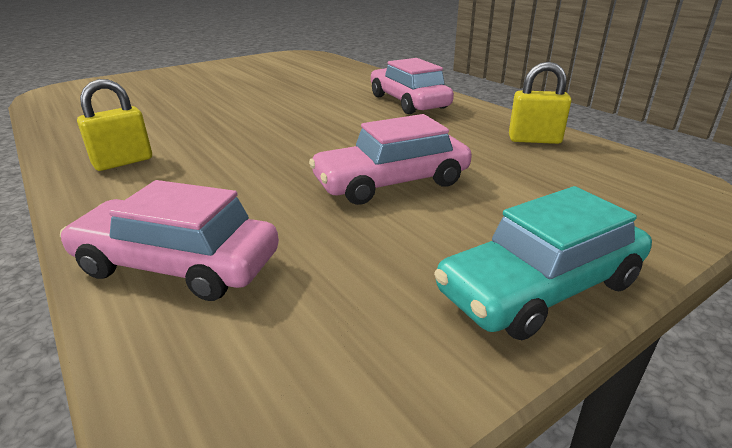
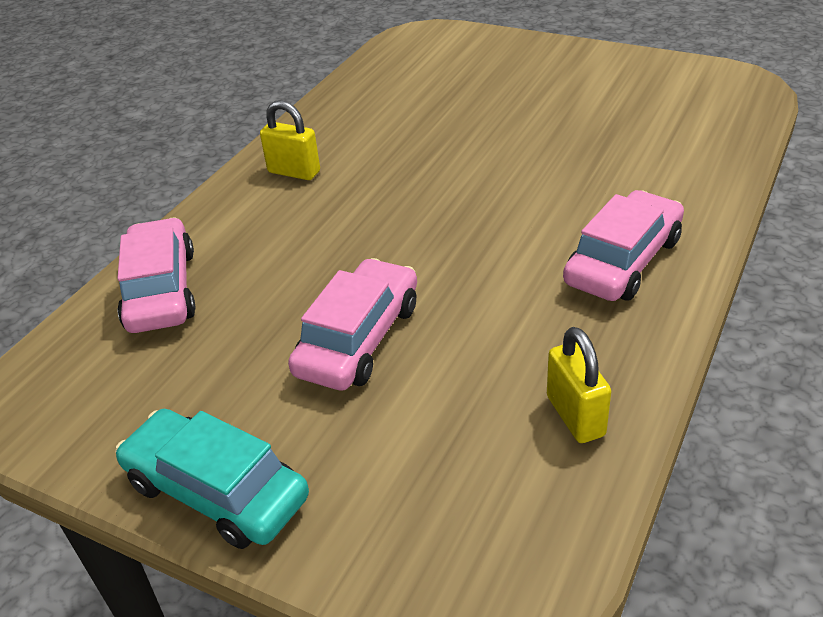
camera: 65 degrees right, 10 degrees up
pink car [309,114,472,205] -> pink car turned 75 degrees clockwise [288,258,417,391]

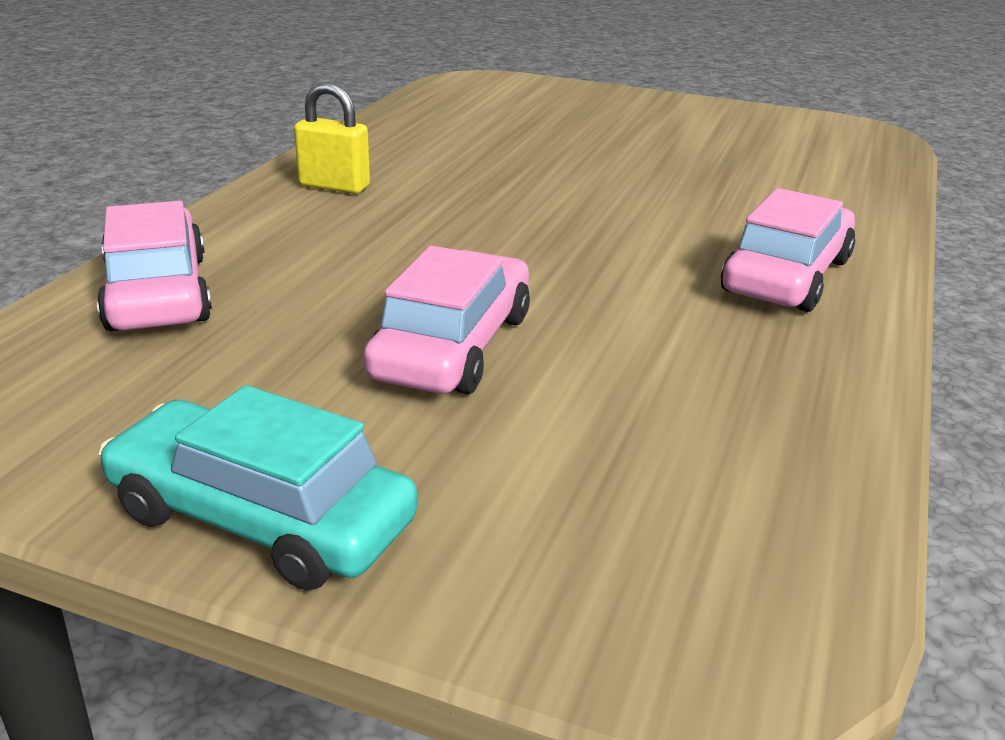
camera: 10 degrees left, 10 degrees down
yellow padlock [547,327,611,443] -> none

